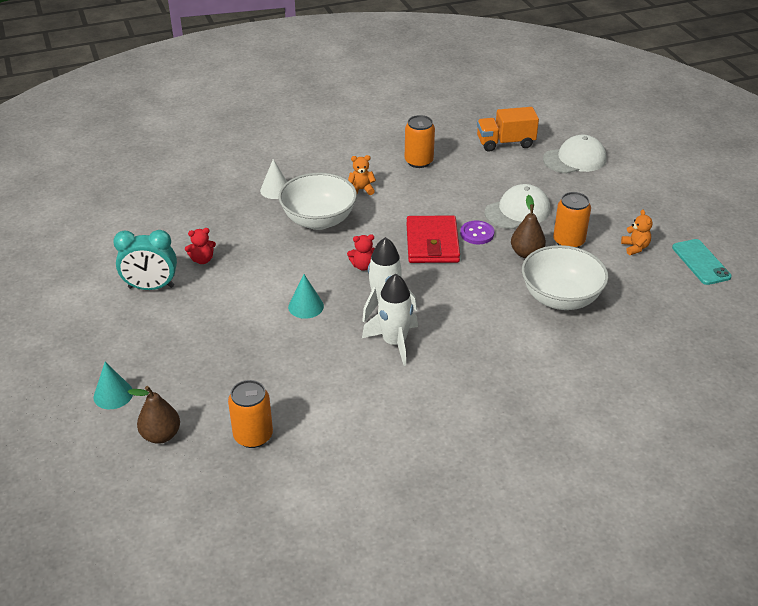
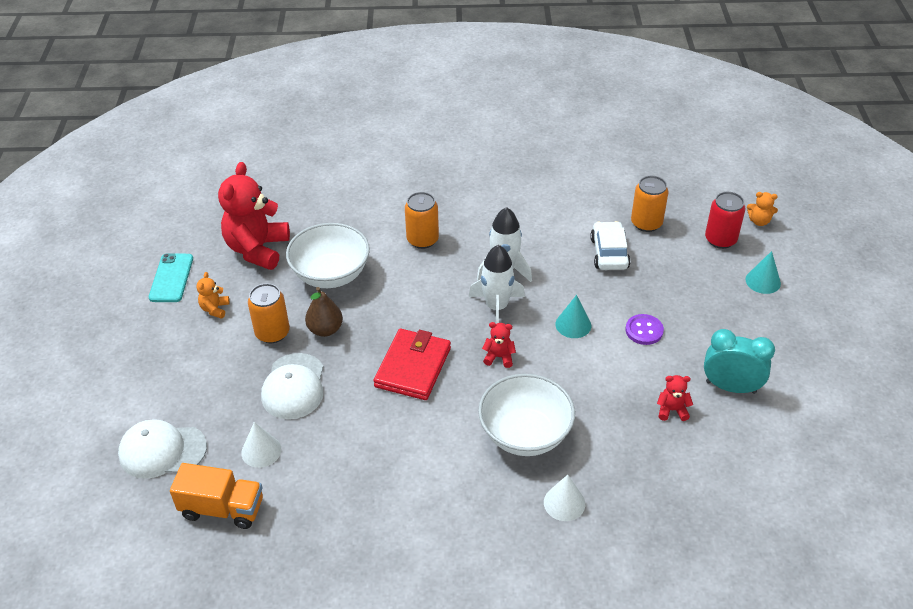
camera: 160 degrees left, 5 degrees up
brown pear [128,386,180,444] -> red can [705,192,746,249]
orange teddy bear [348,155,376,195] -> orange teddy bear moved to [747,192,778,226]
orange can [405,115,435,168] -> orange can moved to [405,192,439,249]
purple button [460,221,494,244] -> purple button moved to [626,314,664,345]
white cap [485,184,550,229] -> white cap turned 75 degrees counterclockwise [261,353,323,419]
none -> red teddy bear [218,162,290,270]
none -> white cone [241,422,281,468]
none -> white car [590,221,630,270]

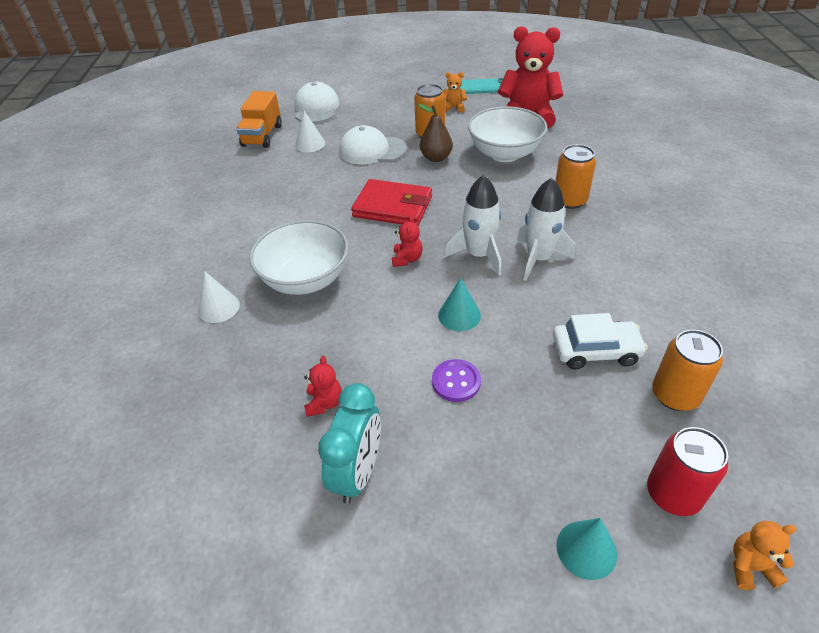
camera: 90 degrees right, 0 degrees up
orange teddy bear [747,192,778,226] -> orange teddy bear turned 75 degrees clockwise [733,521,797,590]

